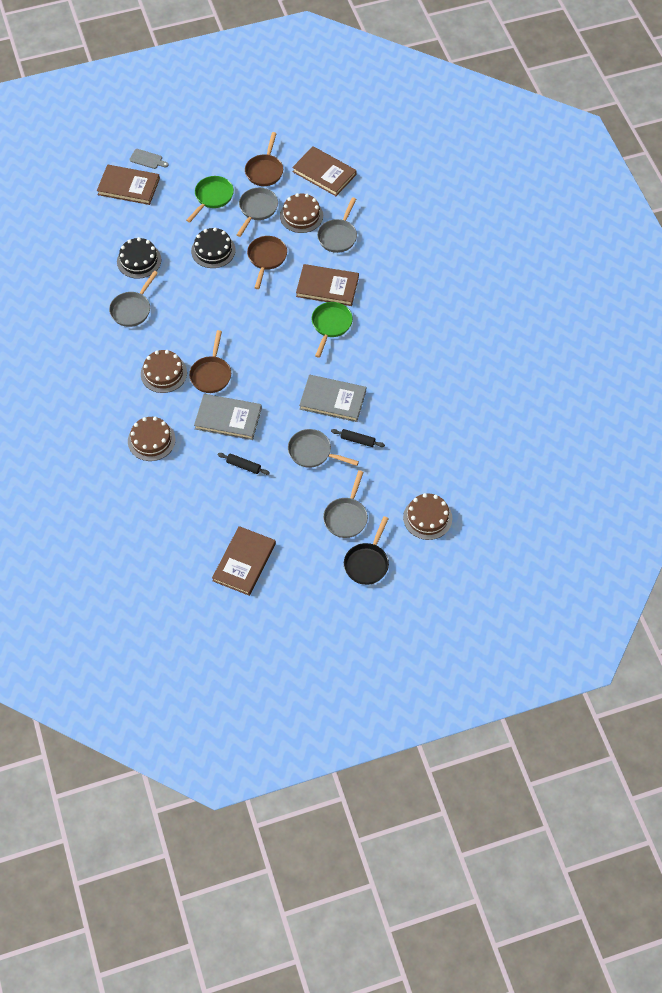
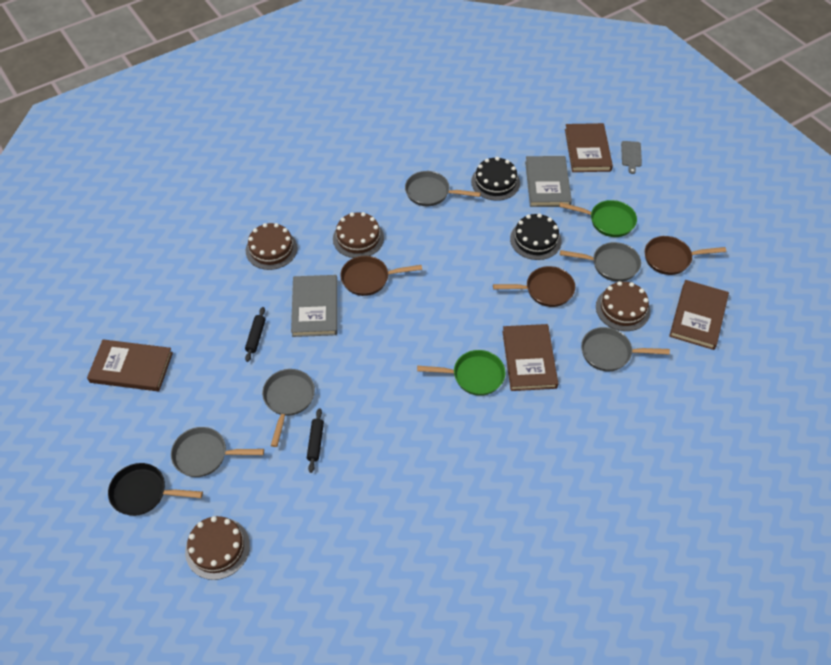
camera: 75 degrees right, 5 degrees down
grey book [299,375,366,422] -> grey book moved to [525,156,572,207]

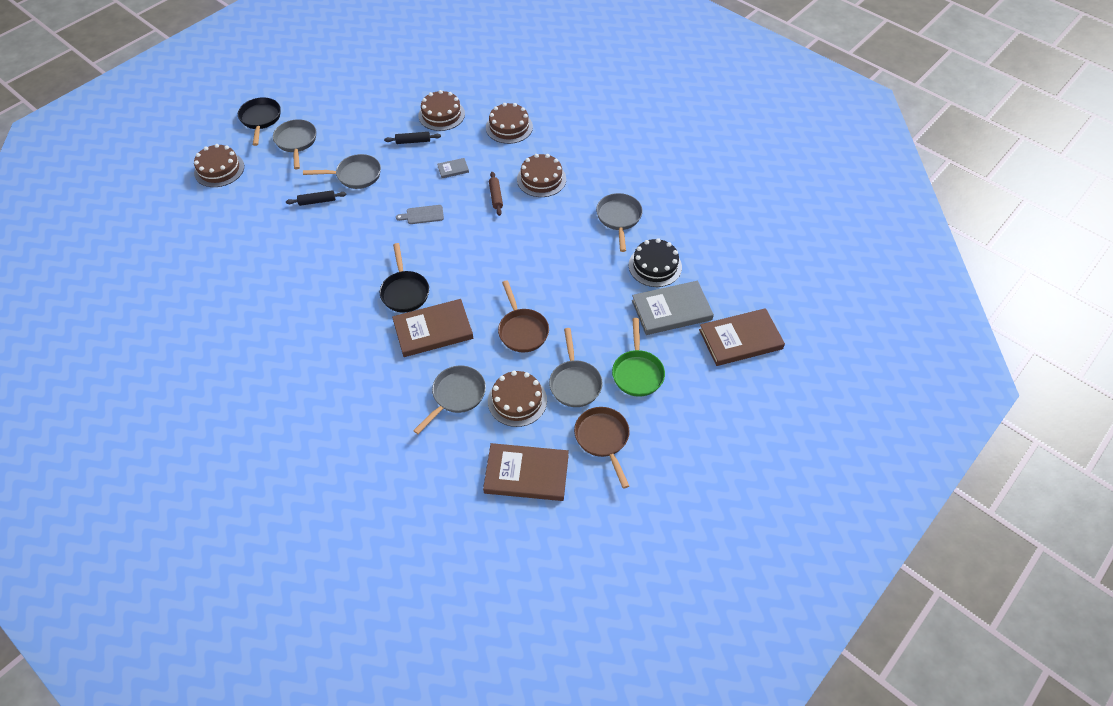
camera: 75 degrees right, 0 degrees up
brown book [87,339,173,391] -> none
grey book [291,275,337,337] -> grey book [437,158,469,178], size x0.45
brown pan [340,256,422,296] -> brown rolling pin [489,172,503,216]
green pan [417,350,506,396] -> black pan [380,243,429,312]
black cake [510,213,562,260] -> none
grey pan [581,327,670,371] -> grey pan turned 45 degrees clockwise [413,366,486,434]
grey cutting board [621,141,642,174] -> grey cutting board moved to [396,205,444,224]
none -> brown cake [418,90,465,131]

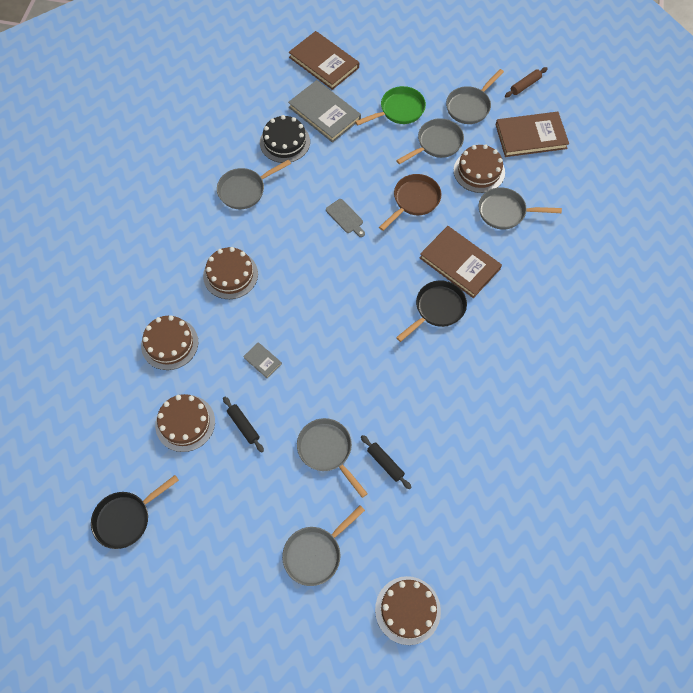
camera: 120 degrees left, 10 degrees up
black pan [238,97,281,146] -> black pan moved to [91,475,179,549]
grey cutting board [396,205,444,224] -> grey cutting board moved to [326,199,365,237]
brown book [483,443,569,501] -> brown book turned 75 degrees counterclockwise [496,112,569,157]
brown rolling pin [489,172,503,216] -> brown rolling pin moved to [505,67,548,97]
brown pan [574,407,630,489] -> grey pan [446,69,504,124]

